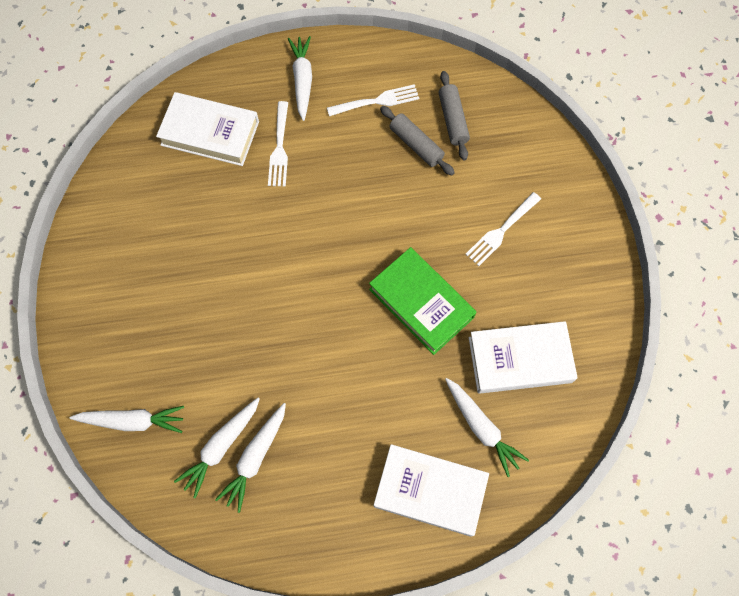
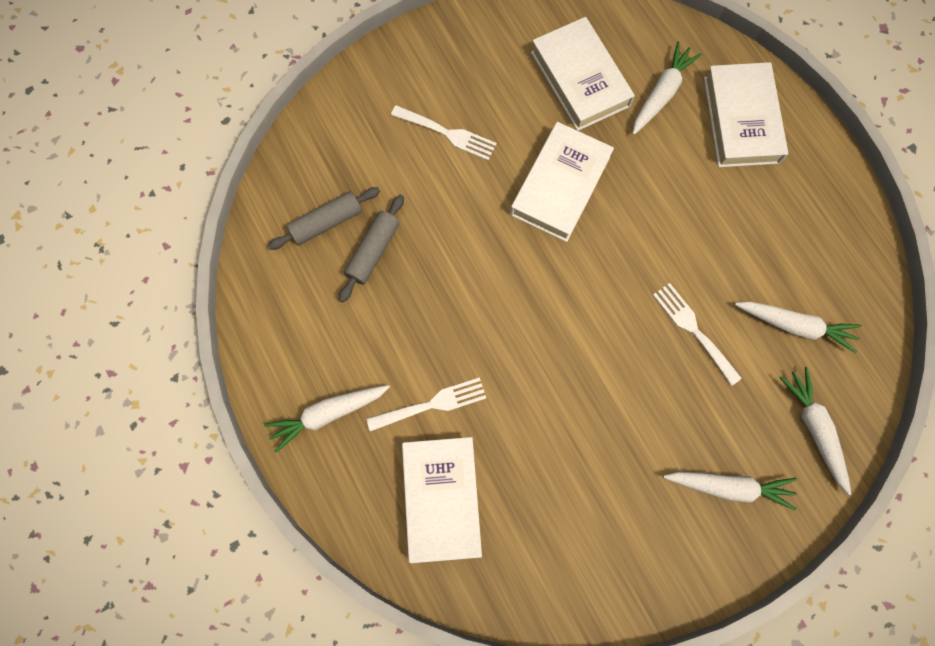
camera: 110 degrees left, 5 degrees up
white carrot [215,403,286,513] -> white carrot moved to [663,472,797,510]
white fork [327,84,419,116] -> white fork moved to [653,283,742,386]
green book [369,247,477,355] -> white book [510,122,614,242]

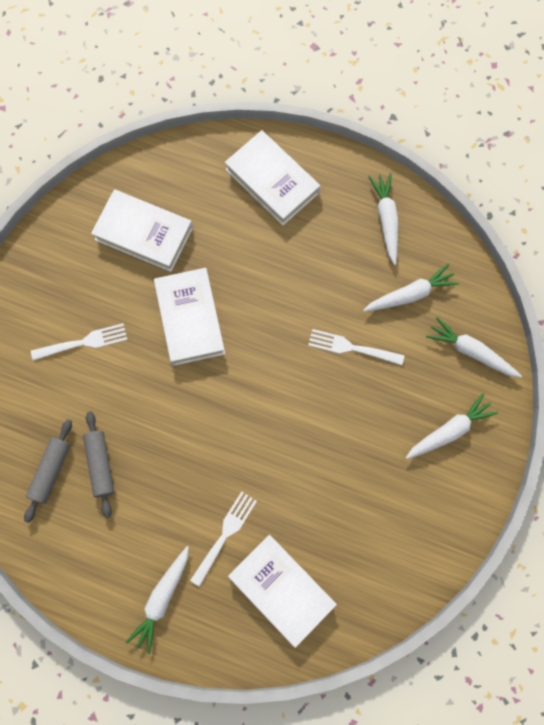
camera: 40 degrees left, 0 degrees up
white carrot [632,41,702,135] -> white carrot moved to [369,173,398,265]

